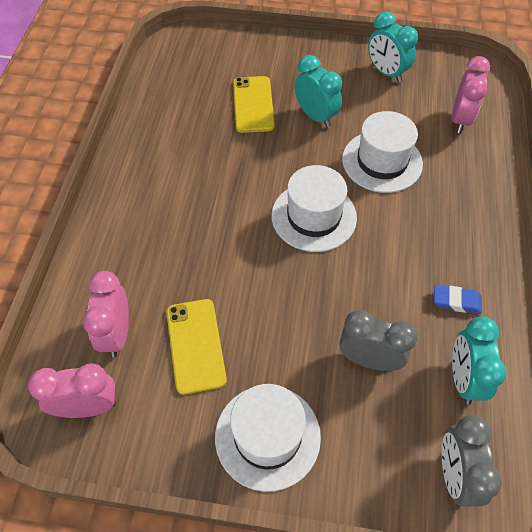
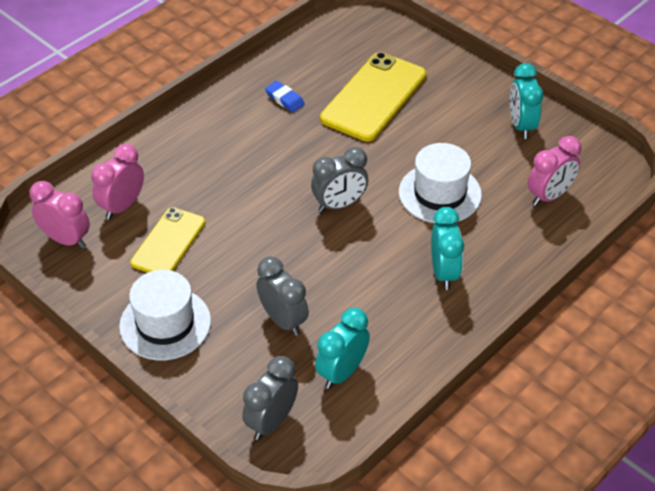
camera: 35 degrees right, 10 degrees down
yellow phone [233,76,275,133] -> yellow phone [320,52,426,141], size x1.58
white hat [272,165,357,252] -> grey clock [311,147,368,212]
turquoise clock [295,55,342,128] -> turquoise clock moved to [431,207,464,290]
blue eraser [434,285,482,314] -> blue eraser moved to [265,81,305,112]

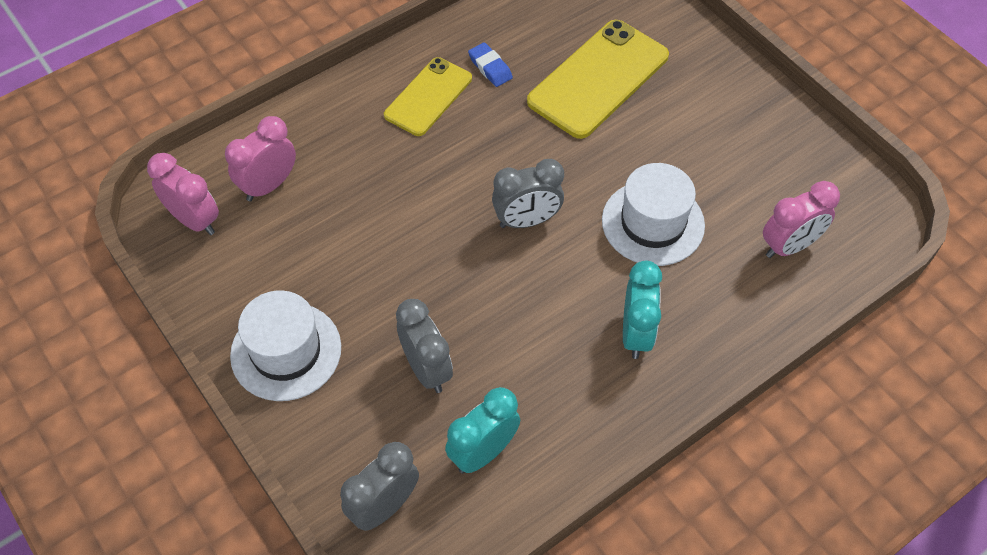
camera: 10 degrees right, 10 degrees up
yellow phone [130,207,205,273] -> yellow phone moved to [384,57,472,136]
turquoise clock [510,63,544,139] -> none

